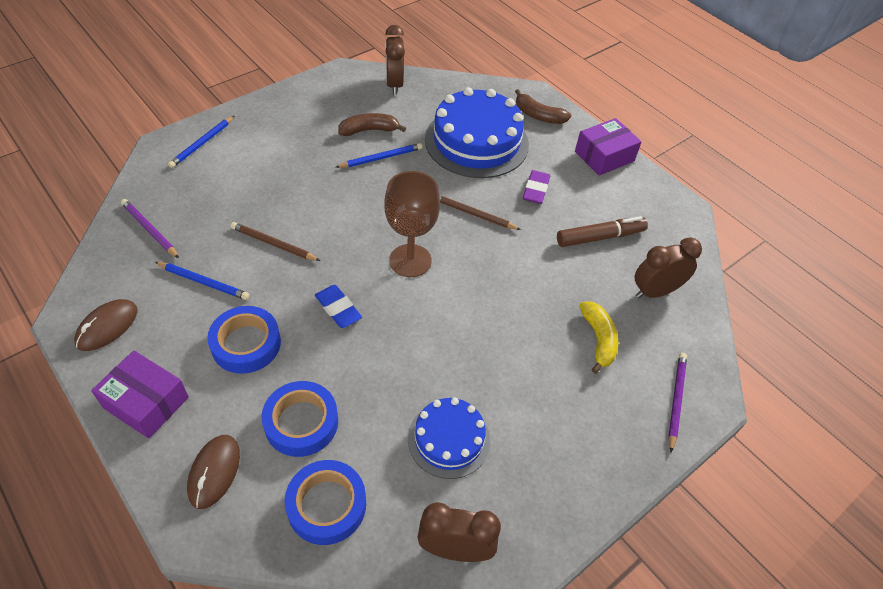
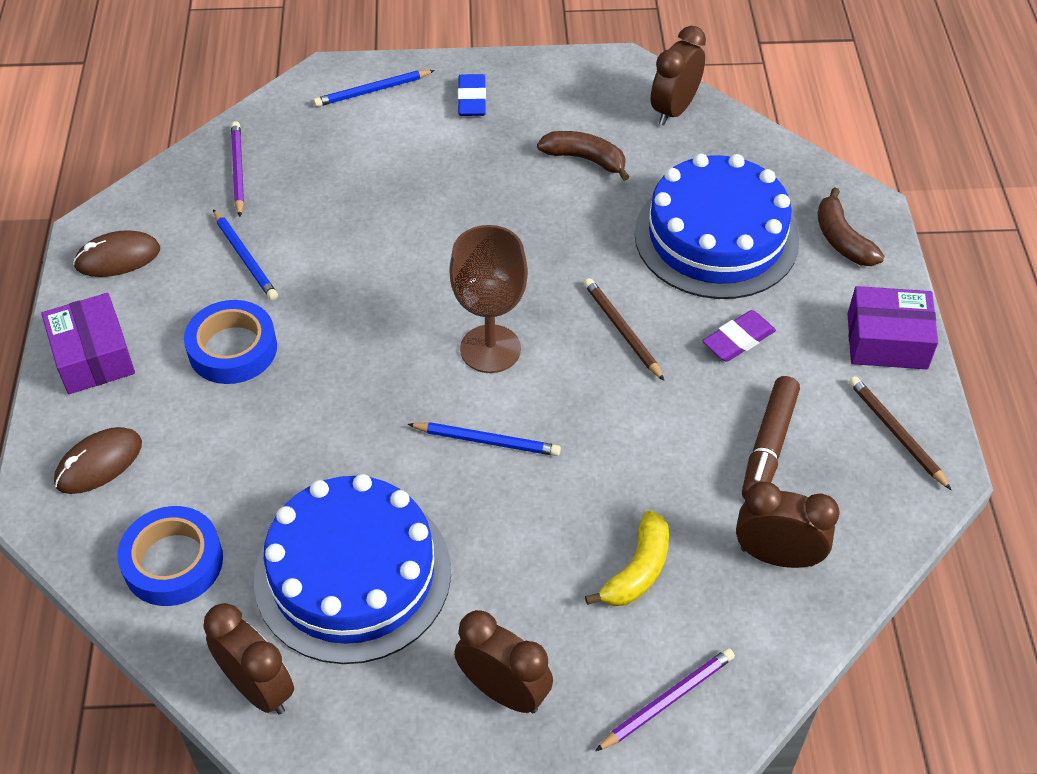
camera: 40 degrees right, 0 degrees up
brown pencil [231,222,320,261] -> brown pencil moved to [849,376,951,490]
blue tape [261,381,338,457] -> none
blue eraser [315,285,362,328] -> blue eraser moved to [458,74,486,116]
blue pencil [336,143,423,168] -> blue pencil moved to [408,422,561,456]
blue cake [408,398,490,479] -> blue cake [254,474,451,664], size x1.75
brown marker [557,216,648,247] -> brown marker turned 90 degrees clockwise [742,376,800,499]
none -> brown clock [454,610,553,713]

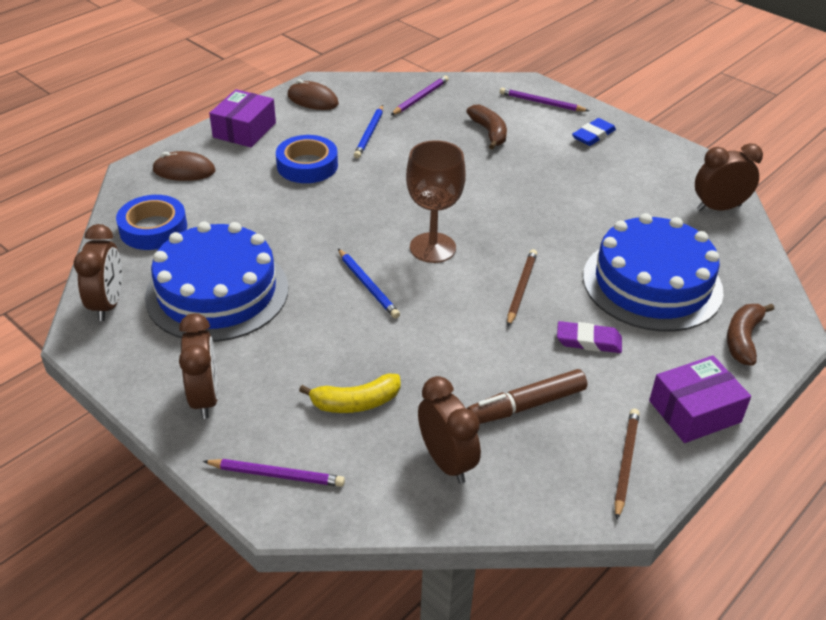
camera: 45 degrees right, 10 degrees down
blue pencil [314,70,435,107] -> purple pencil [500,88,589,111]
brown banana [537,131,630,181] -> brown banana moved to [466,104,507,149]
purple box [848,286,938,369] -> purple box turned 75 degrees counterclockwise [649,355,751,443]

